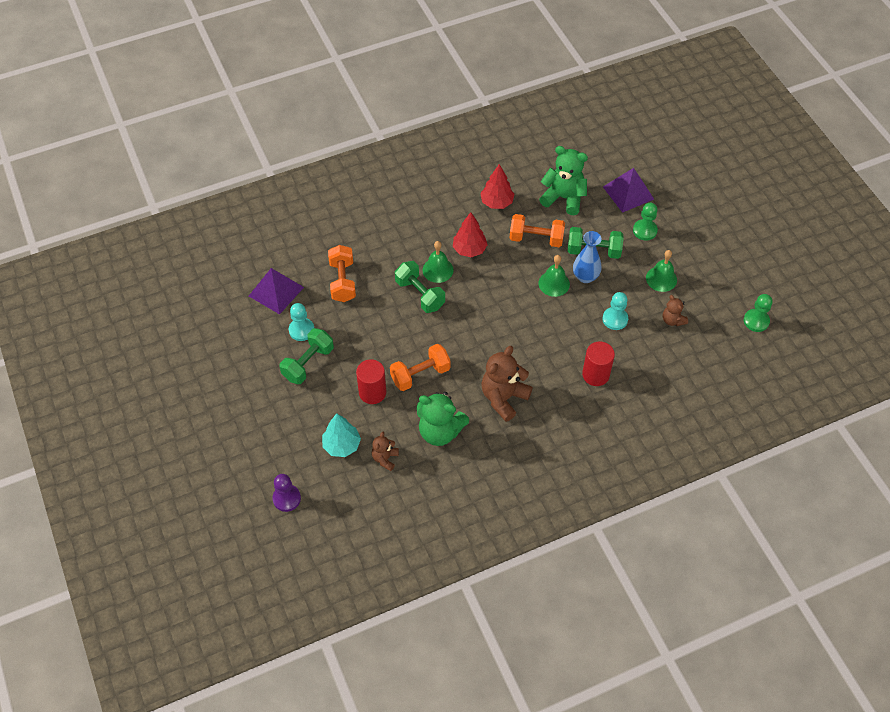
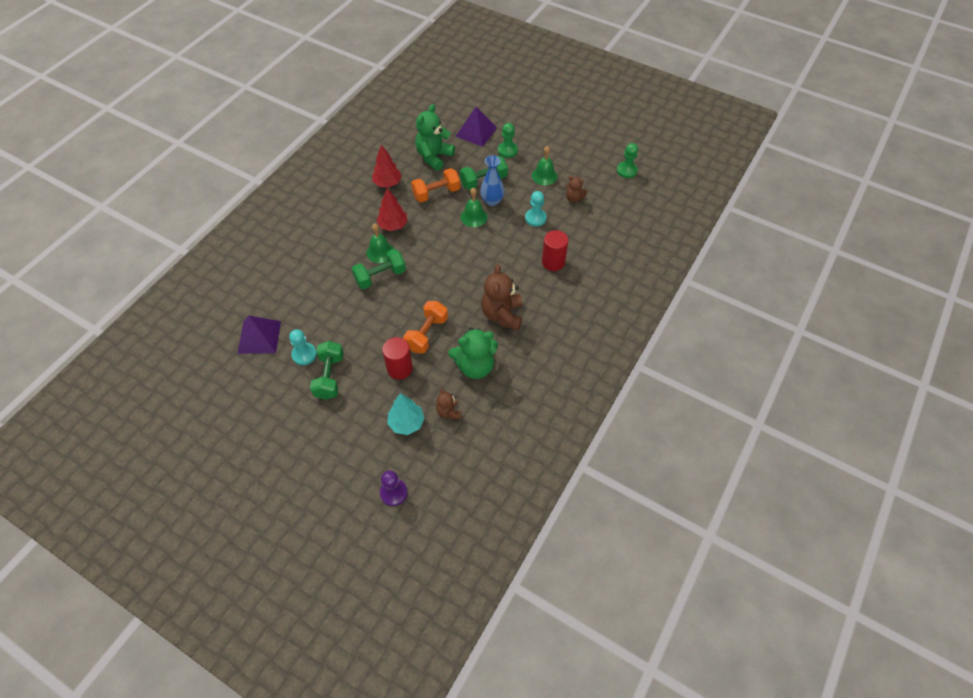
camera: 35 degrees left, 0 degrees up
orange dumbbell [328,245,356,302] -> none
green dumbbell [395,261,445,313] -> green dumbbell turned 45 degrees counterclockwise [352,249,406,289]
green teddy bear [539,146,588,215] -> green teddy bear turned 45 degrees counterclockwise [415,104,455,171]

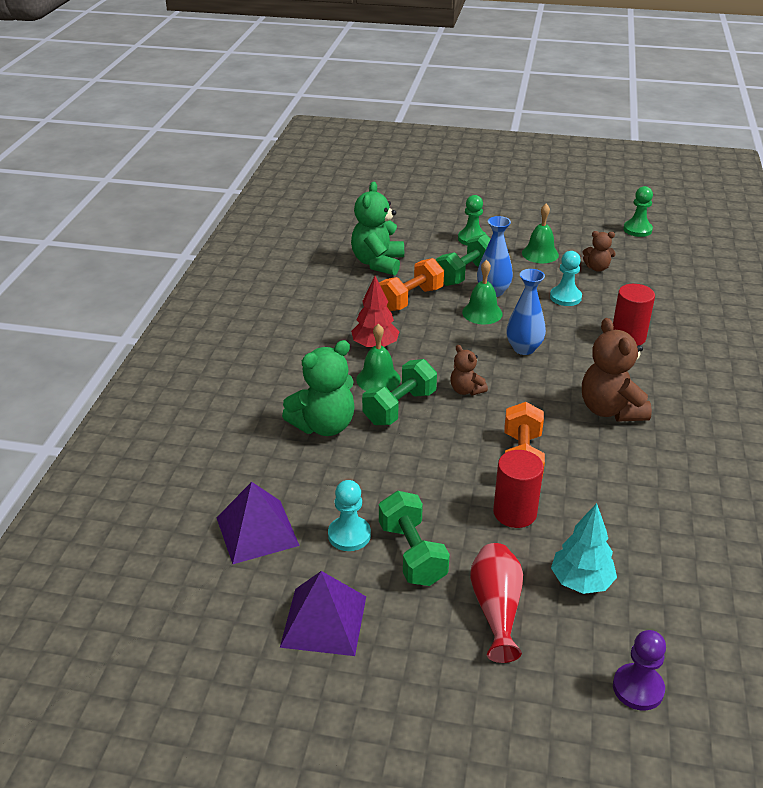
camera: 20 degrees left, 20 degrees down
red tree [372,144,402,187] -> none
brown teddy bear [436,388,461,419] -> brown teddy bear moved to [451,345,488,396]
green teddy bear [448,328,498,379] -> green teddy bear moved to [282,340,355,436]
purple pyramid [455,107,497,147] -> purple pyramid moved to [280,571,366,656]
none -> red vase [470,543,523,663]
none -> blue vase [506,269,546,355]

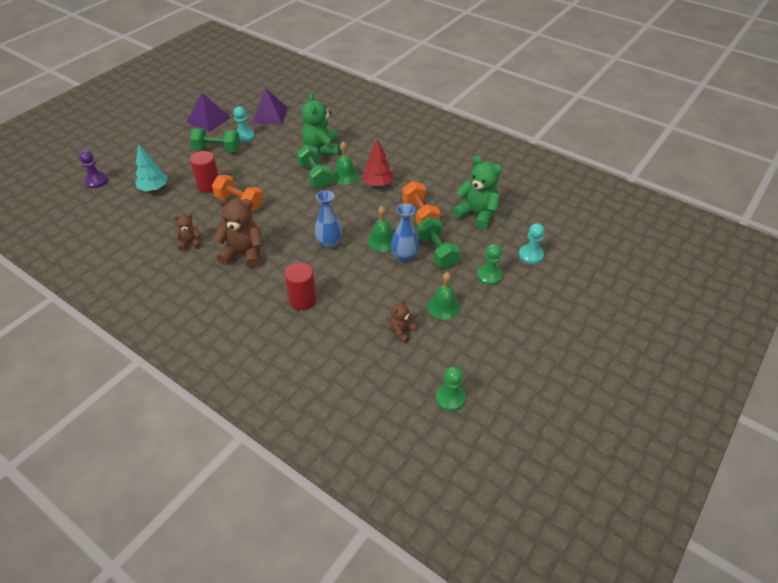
camera: 115 degrees right, 10 degrees up
brown teddy bear [451,345,488,396] -> brown teddy bear moved to [173,214,201,251]
red vase [470,543,523,663] -> none
turquoise pawn [550,251,582,306] -> turquoise pawn moved to [519,223,545,264]

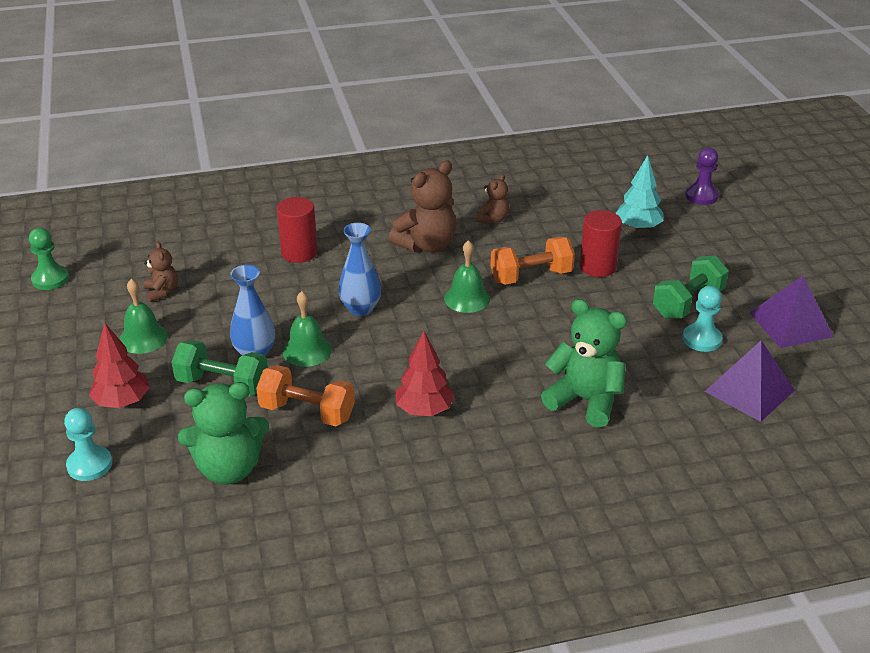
camera: 130 degrees right, 10 degrees down
green dumbbell [297,145,332,188] -> none
green bell [332,142,359,185] -> green bell moved to [444,240,490,313]
green pawn [477,244,503,285] -> red tree [89,323,150,408]

